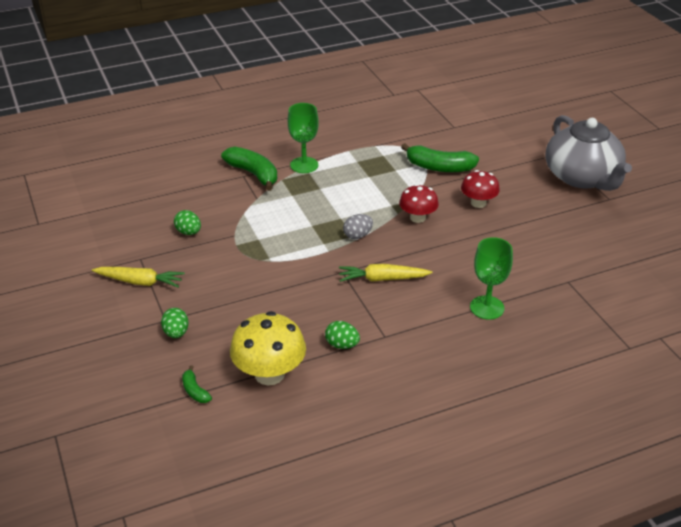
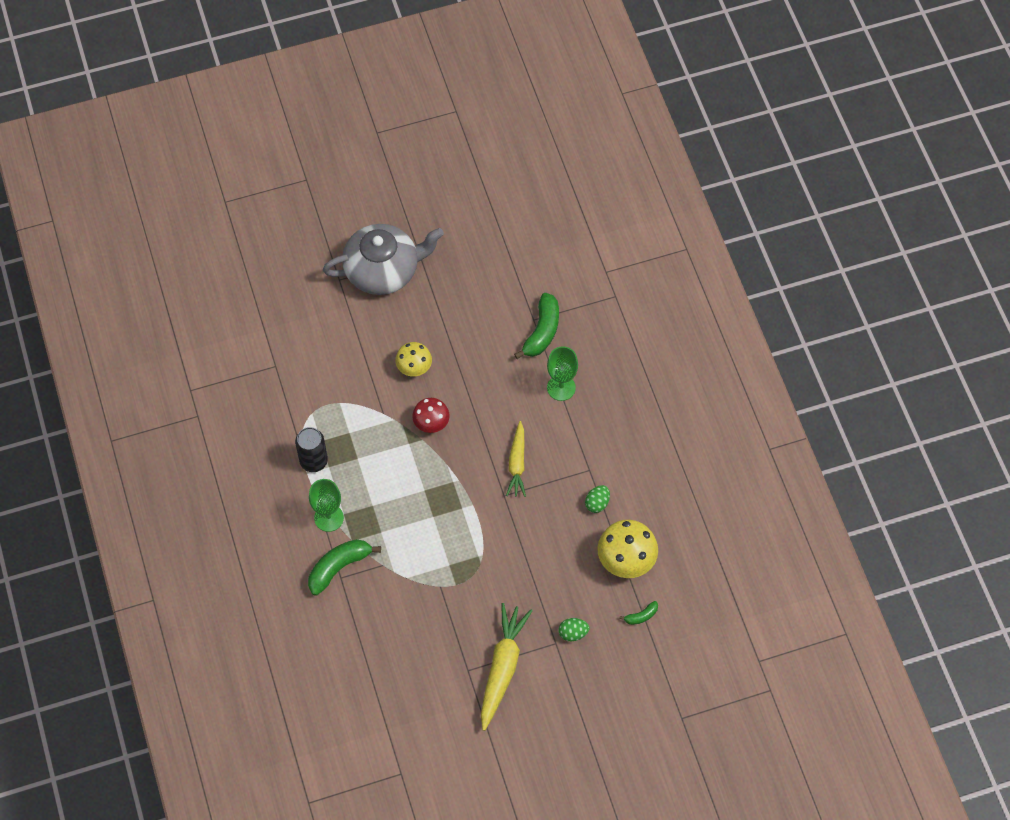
camera: 85 degrees left, 25 degrees up
yellow carrot [92,267,185,288] -> yellow carrot [481,603,532,731], size x1.54
green egg [174,210,201,235] -> none
grey egg [343,214,373,239] -> none
green banana [401,143,479,172] -> green banana moved to [514,293,559,359]
red mushroom [461,170,500,208] -> yellow mushroom [395,342,432,377]
none -> black can [295,427,328,472]

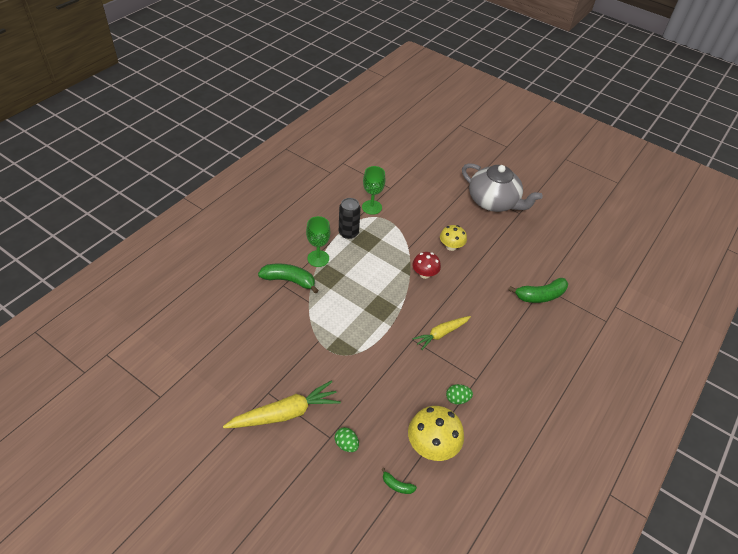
camera: 50 degrees right, 15 degrees down
green goblet [547,346,578,401] -> green goblet moved to [362,166,385,215]

